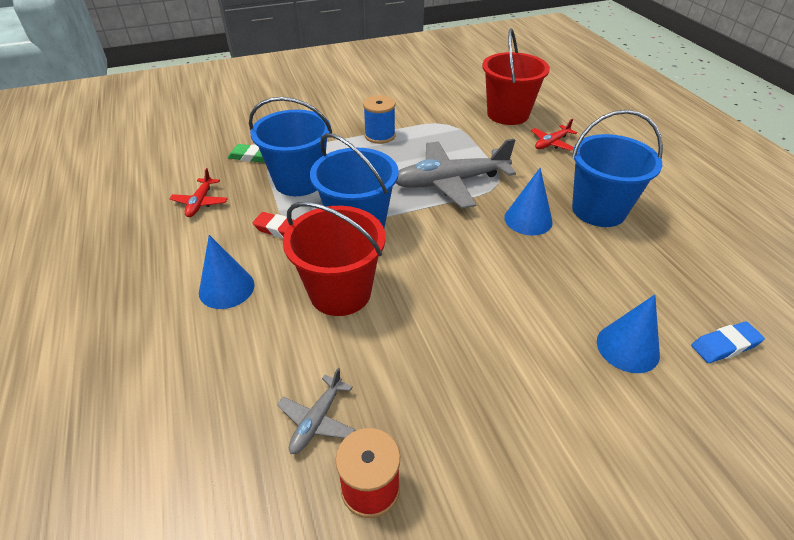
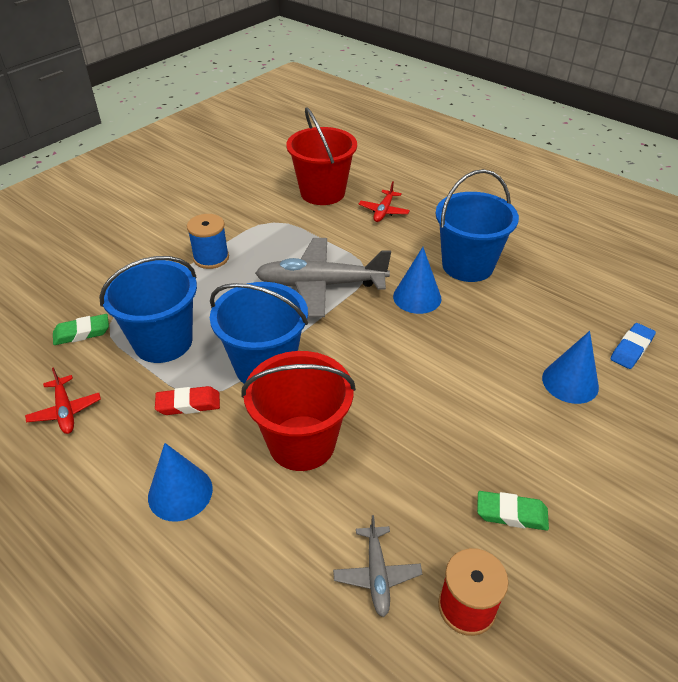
camera: 30 degrees left, 0 degrees up
grey plane [396,139,516,208] -> grey plane turned 45 degrees clockwise [255,238,391,317]
none -> green eraser [477,491,549,531]

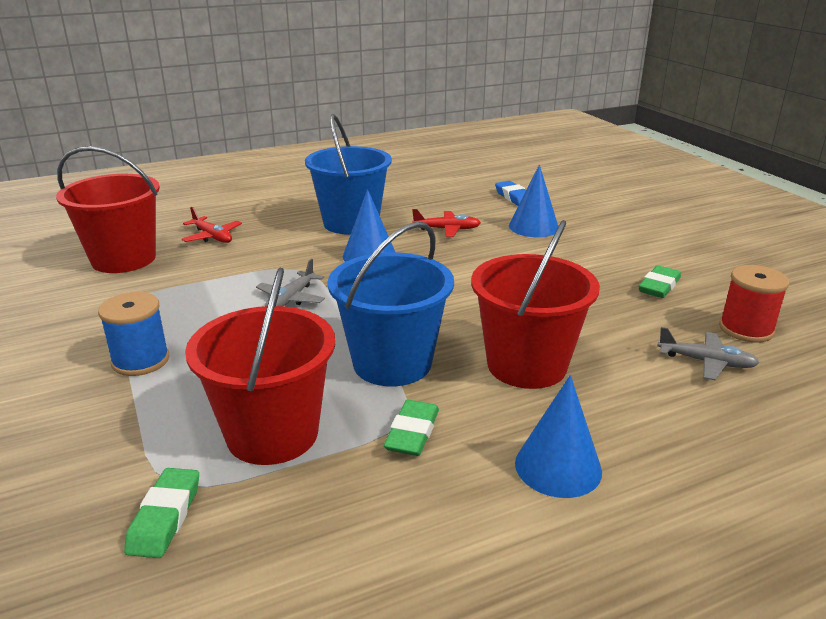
camera: 65 degrees left, 15 degrees down
red plane [25,367,101,434] -> red plane moved to [412,209,481,237]
blue bucket [99,256,197,363] -> red bucket [185,268,335,465]
red eraser [155,386,220,415] -> green eraser [384,400,439,456]
grey plane [255,238,391,317] -> grey plane [256,259,325,306], size x0.48

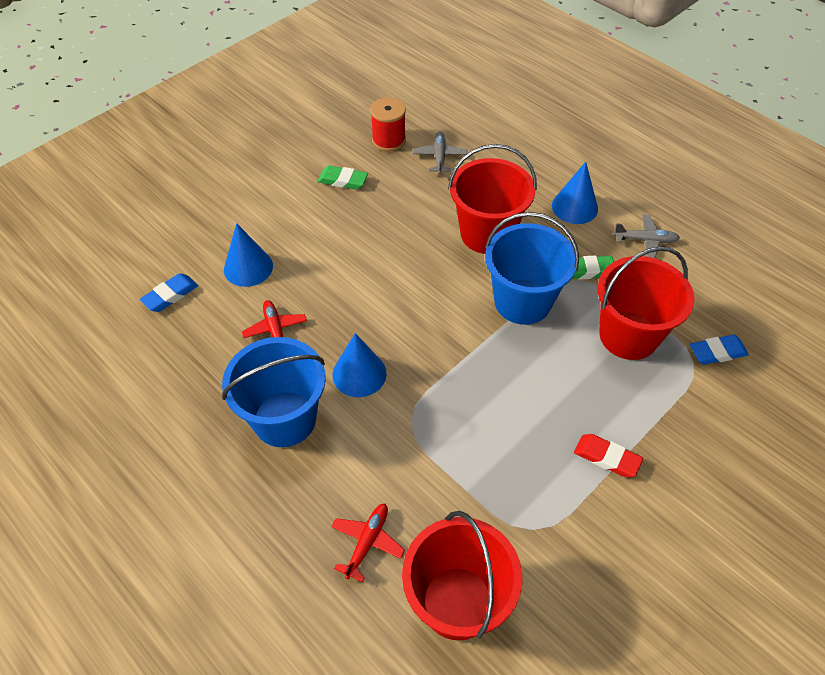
camera: 110 degrees left, 25 degrees up
blue spool [98,292,169,376] -> red eraser [574,434,643,477]
green eraser [124,468,199,558] -> blue eraser [690,335,749,365]
grey plane [256,259,325,306] -> grey plane moved to [613,214,680,258]

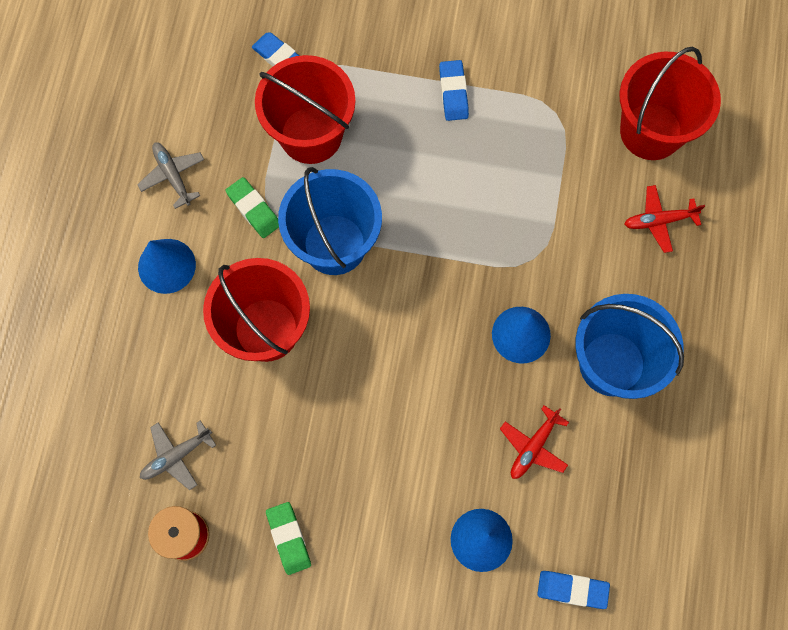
camera: 125 degrees left, 20 degrees up
red eraser [574,434,643,477] -> blue eraser [439,60,469,121]

